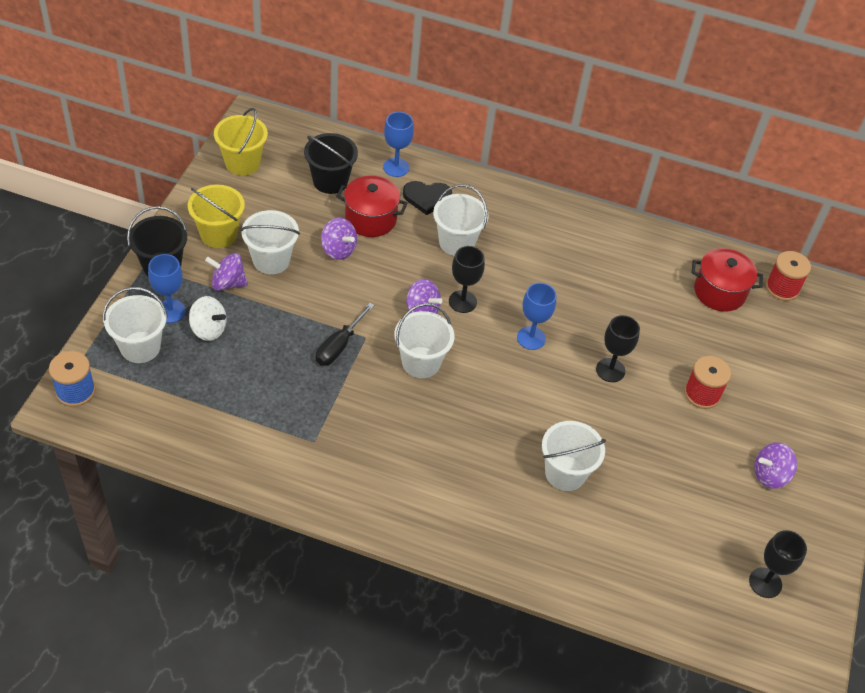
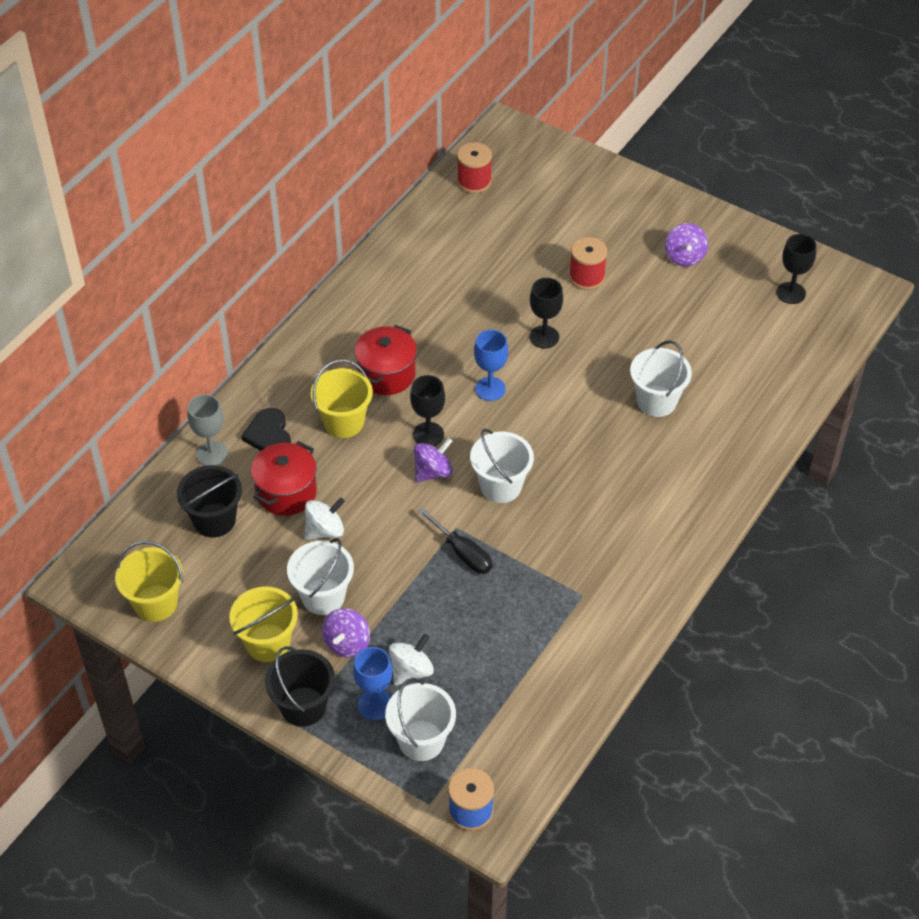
camera: 70 degrees left, 0 degrees up
purple spinning top [321,218,357,260] -> white spinning top [305,497,345,540]
blue goblet [383,112,414,177] -> grey goblet [187,394,228,466]
black heart [403,181,452,215] -> black heart turned 150 degrees clockwise [241,408,291,451]
white bucket [433,184,489,256] -> yellow bucket [311,359,373,438]
red pot [691,248,763,312] -> red pot moved to [355,325,417,395]

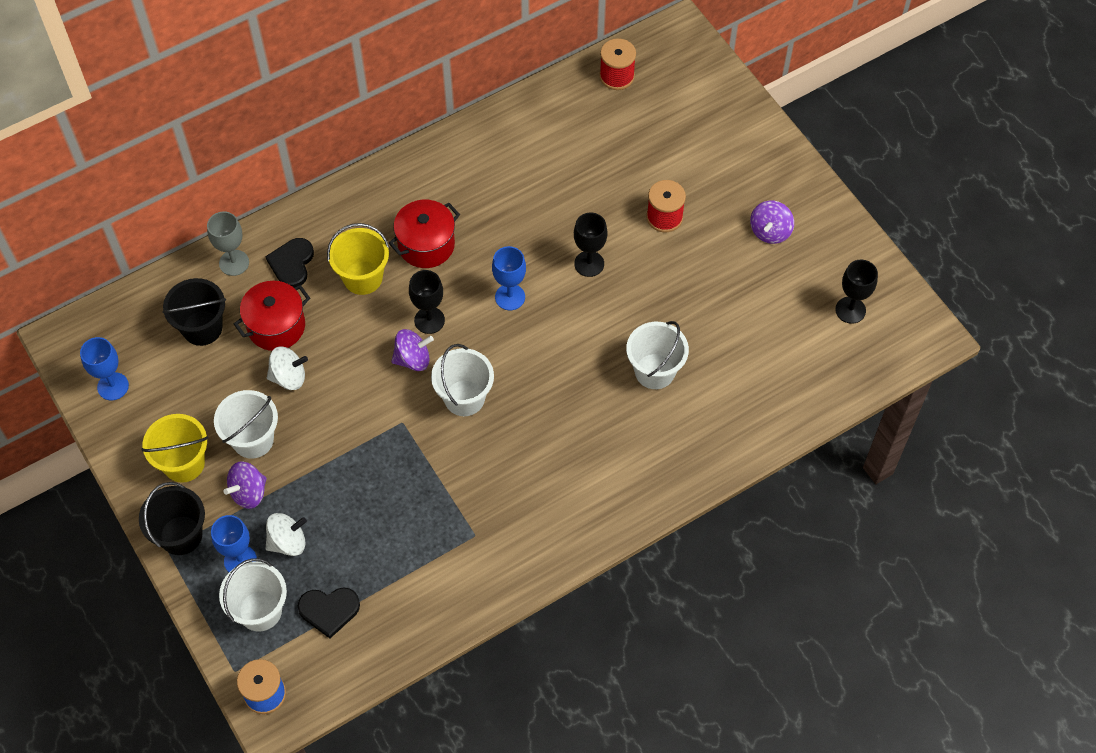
camera: 25 degrees right, 10 degrees up
yellow bucket [115,541,183,622] -> blue goblet [80,337,129,400]
black screwdriver [418,508,492,574] -> none
none -> black heart [298,587,360,638]

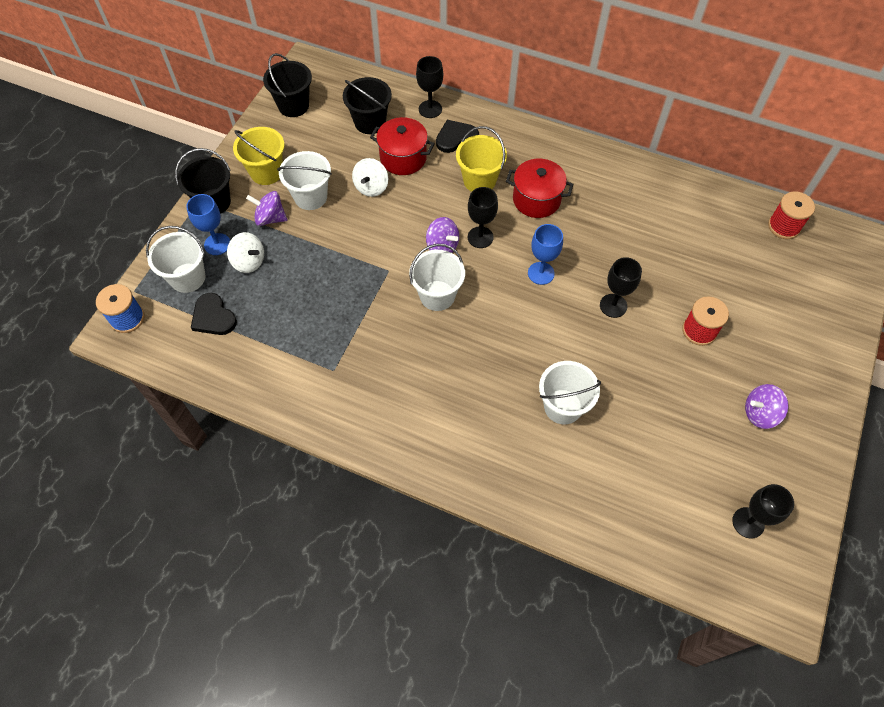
camera: 55 degrees right, 0 degrees up
blue goblet [80,337,129,400] -> black bucket [263,53,312,117]
grey goblet [207,211,249,276] -> black goblet [416,56,443,118]
white spinning top [267,347,308,390] -> white spinning top turned 60 degrees clockwise [352,158,388,197]

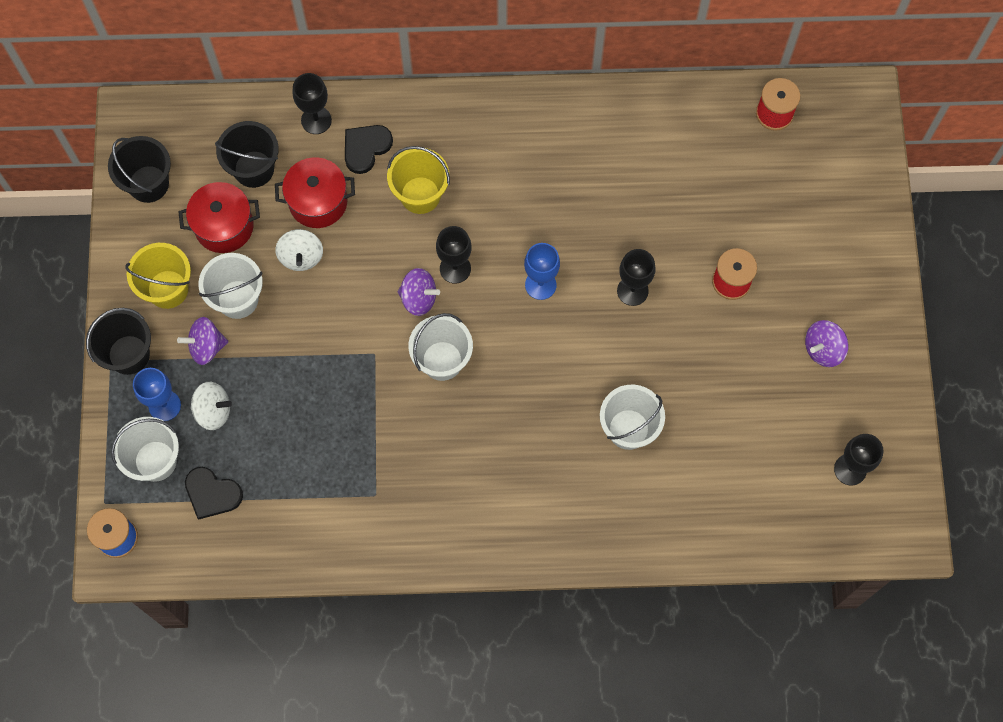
camera: 25 degrees left, 10 degrees up
red pot [506,159,573,218] -> red pot moved to [178,182,260,253]

